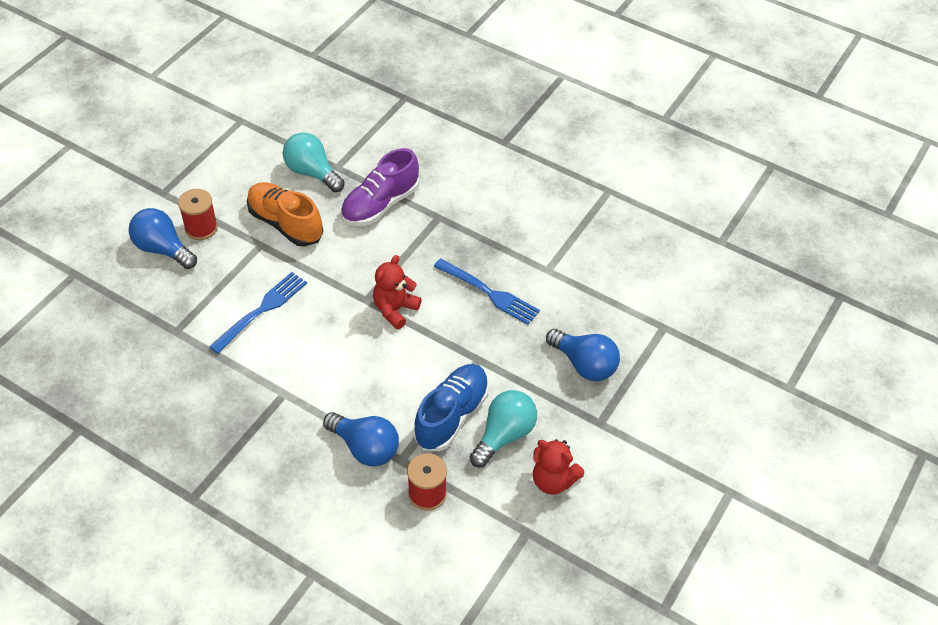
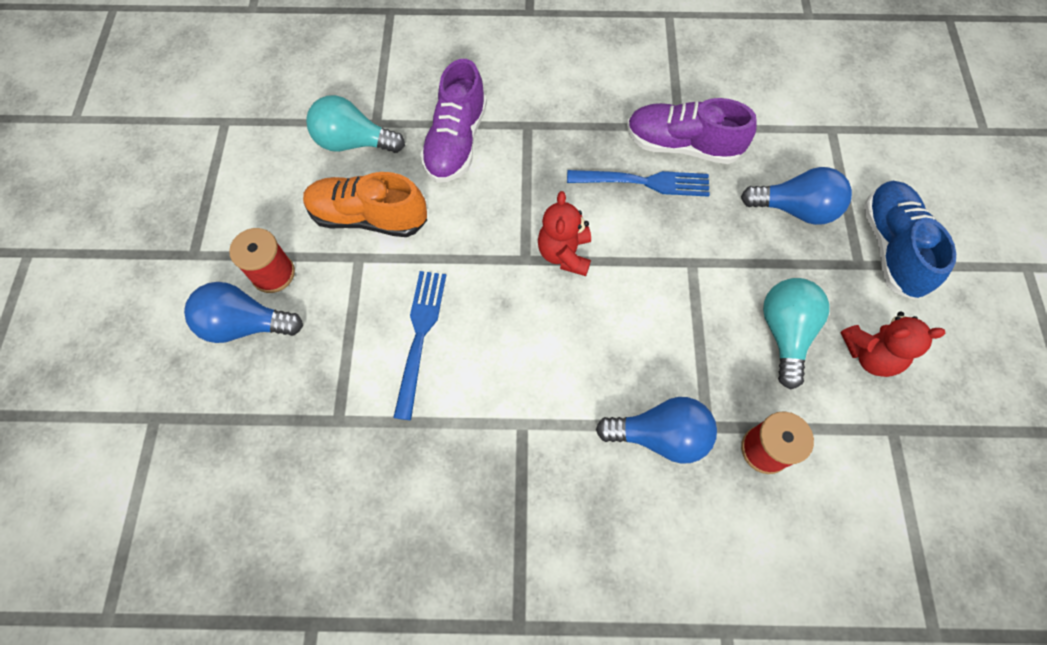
camera: 30 degrees left, 15 degrees up
blue shoe [413,364,489,451] -> blue shoe moved to [864,181,956,300]
none -> purple shoe [627,98,757,164]

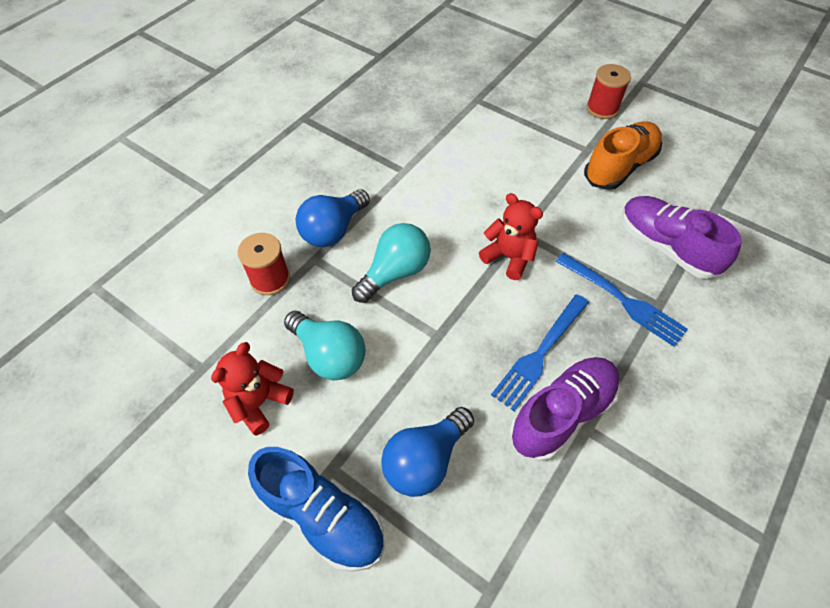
camera: 125 degrees right, 10 degrees down
blue light bulb [184,282,303,343] -> none
turquoise light bulb [306,95,405,153] -> turquoise light bulb moved to [352,223,431,303]
blue fork [393,271,446,420] -> blue fork moved to [555,253,688,347]

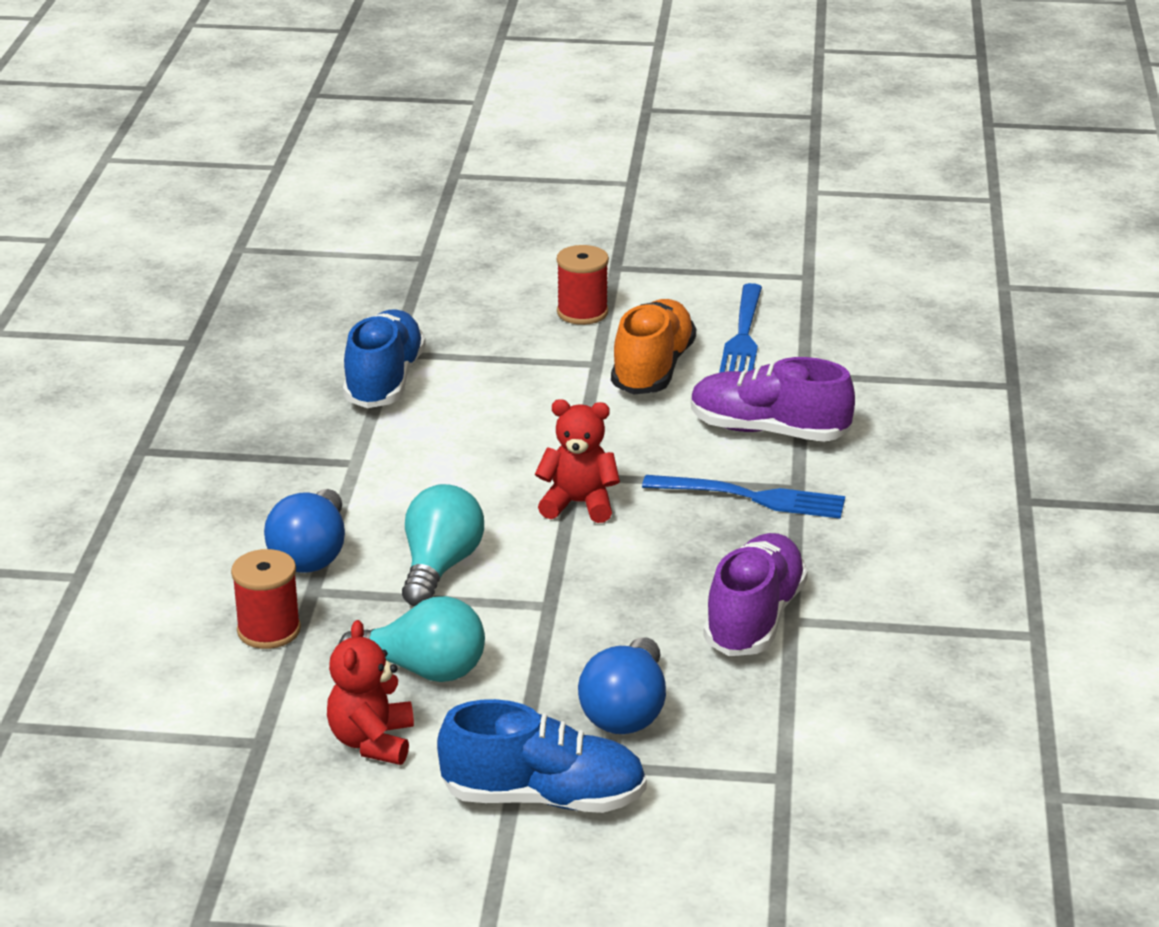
camera: 30 degrees left, 25 degrees down
blue fork [491,294,589,411] -> blue fork moved to [719,283,762,373]
none -> blue shoe [343,309,426,408]

